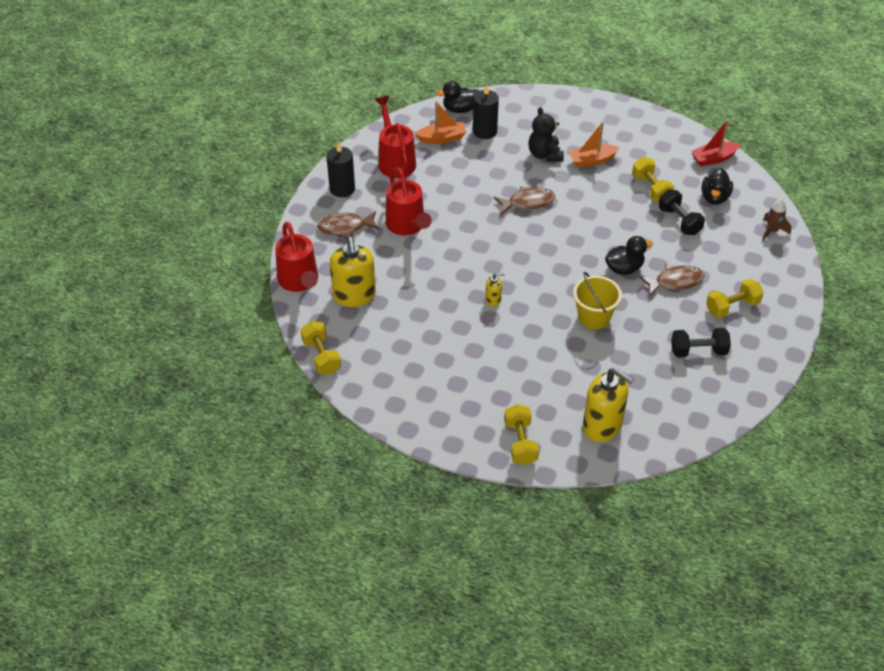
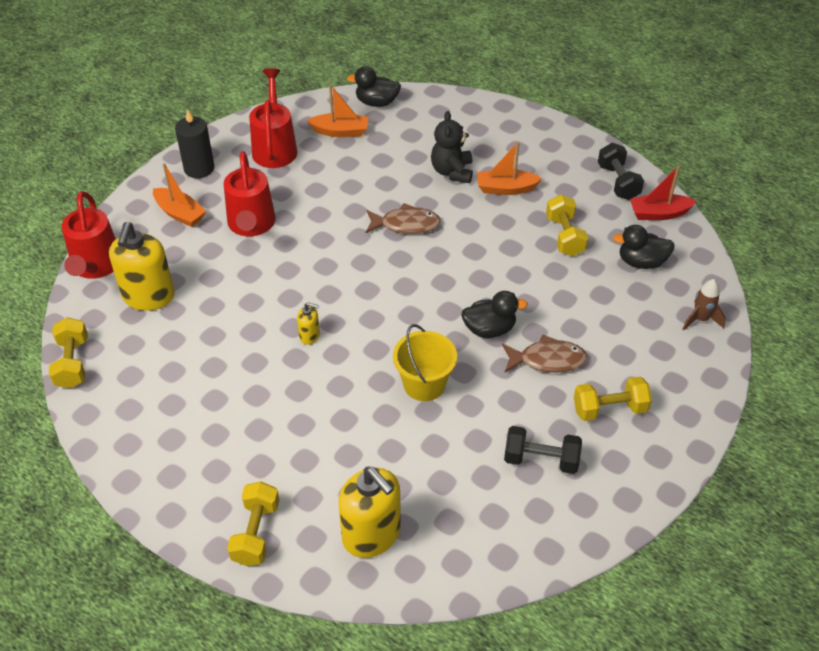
camera: 15 degrees right, 0 degrees up
brown fish [317,211,380,238] -> orange boat [153,163,206,227]
black candle [473,84,499,139] -> none
black dumbbell [658,190,705,235] -> black dumbbell moved to [598,143,644,200]
black duck [701,168,733,205] -> black duck turned 60 degrees clockwise [613,225,675,269]

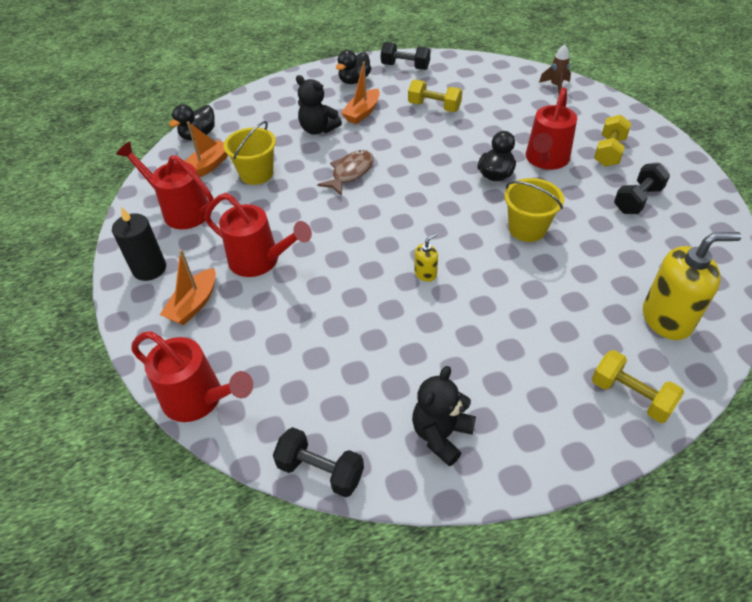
camera: 55 degrees left, 0 degrees up
yellow dumbbell [49,317,88,389] -> black dumbbell [273,427,364,498]
yellow soap dispenser [109,222,175,311] -> none
orange boat [153,163,206,227] -> orange boat turned 135 degrees clockwise [160,250,216,325]
brown fish [502,334,587,373] -> red watering can [526,87,577,170]
black duck [613,225,675,269] -> black duck moved to [336,50,371,84]
red boat [630,166,697,220] -> none
none -> yellow bucket [224,121,276,185]
none -> black teddy bear [412,366,476,467]

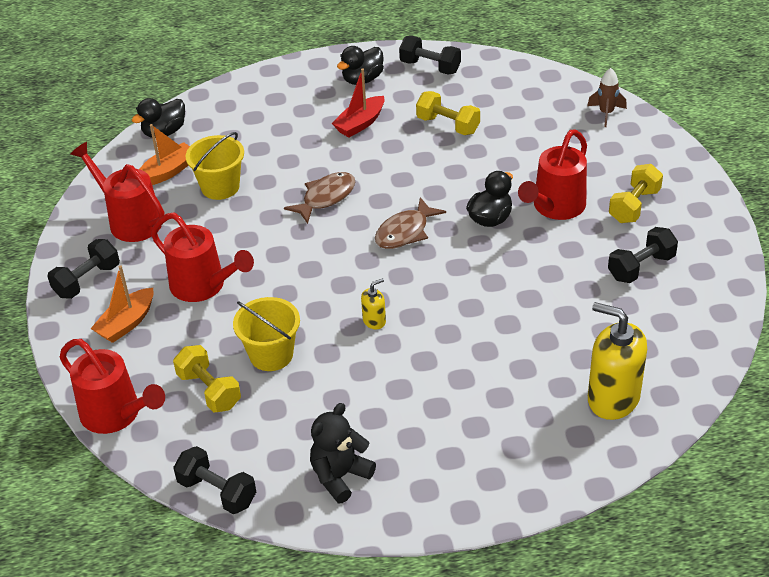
camera: 10 degrees right, 5 degrees down
black candle [112,207,166,281] -> black dumbbell [47,239,120,299]
black teddy bear [296,75,342,134] -> none
orange boat [341,62,380,124] -> red boat [332,69,384,137]
yellow bucket [504,178,564,242] -> yellow bucket moved to [233,297,300,371]
yellow dumbbell [592,350,684,423] -> yellow dumbbell moved to [173,345,241,412]
yellow soap dispenser [643,232,742,340] -> yellow soap dispenser turned 150 degrees counterclockwise [588,302,647,420]
none -> brown fish [375,197,446,249]

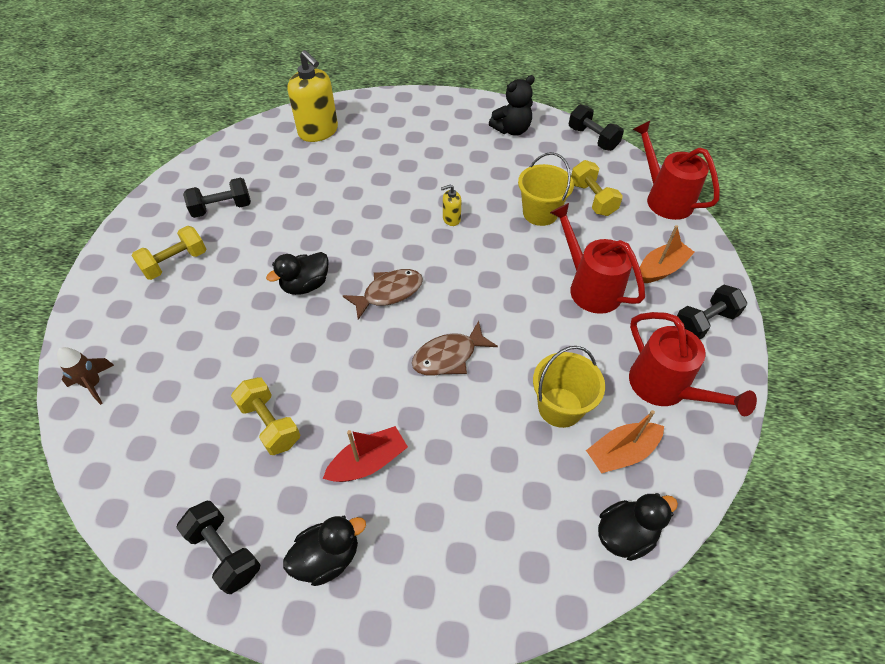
camera: 165 degrees left, 10 degrees up
red watering can [518,129,587,220] -> none

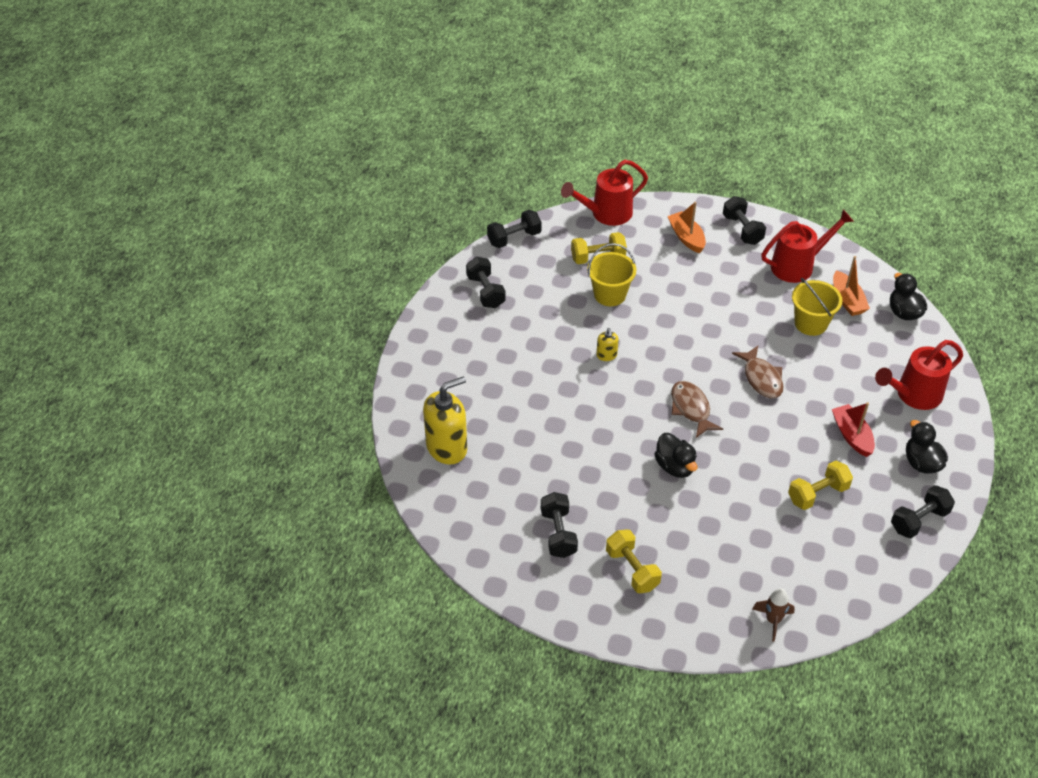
camera: 80 degrees left, 5 degrees down
black teddy bear [489,75,535,136] -> black dumbbell [466,257,506,308]
red watering can [550,203,645,314] -> red watering can moved to [875,340,963,410]

